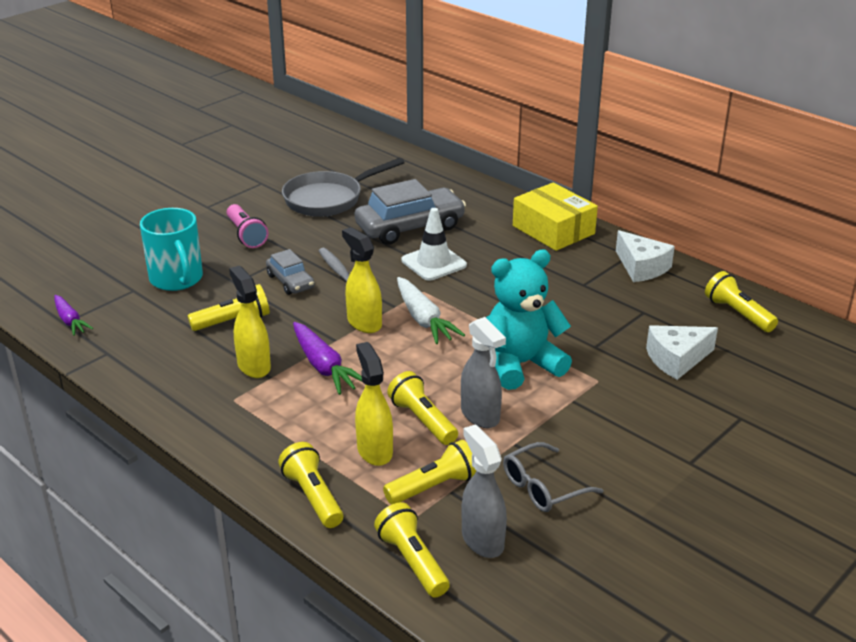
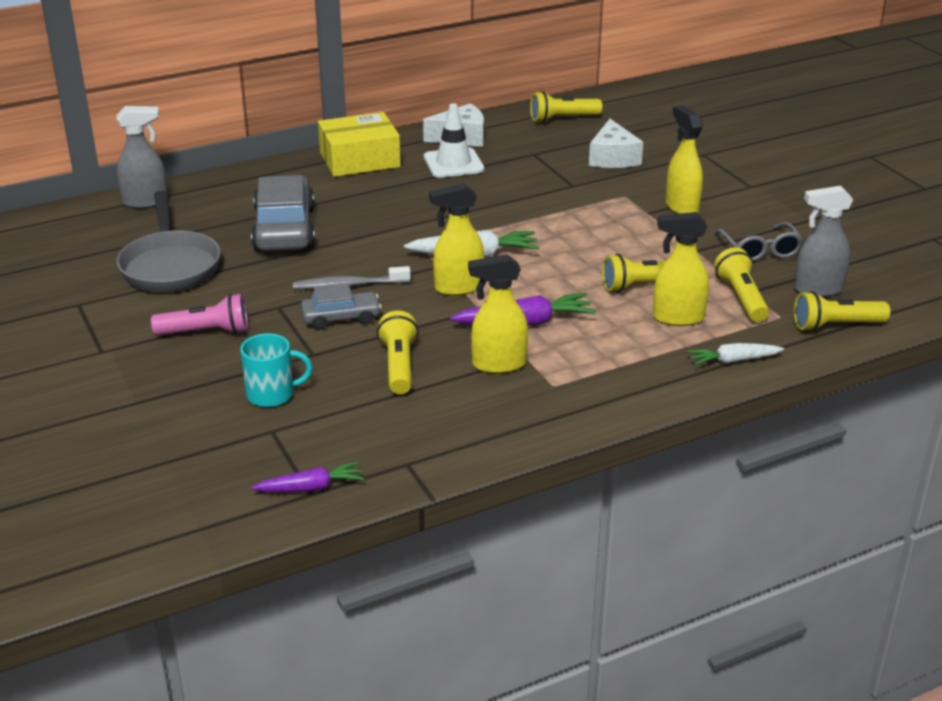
camera: 70 degrees left, 0 degrees up
turquoise mug [140,208,203,291] -> turquoise mug [240,333,313,407], size x0.66
yellow flashlight [278,442,343,528] -> white carrot [687,343,784,366]
white traffic cone [402,208,467,281] -> white traffic cone moved to [424,103,484,178]
grey spray bottle [461,317,506,428] -> grey spray bottle moved to [117,106,168,209]
turquoise teddy bear [486,250,572,390] -> none
none -> yellow spray bottle [665,105,703,214]

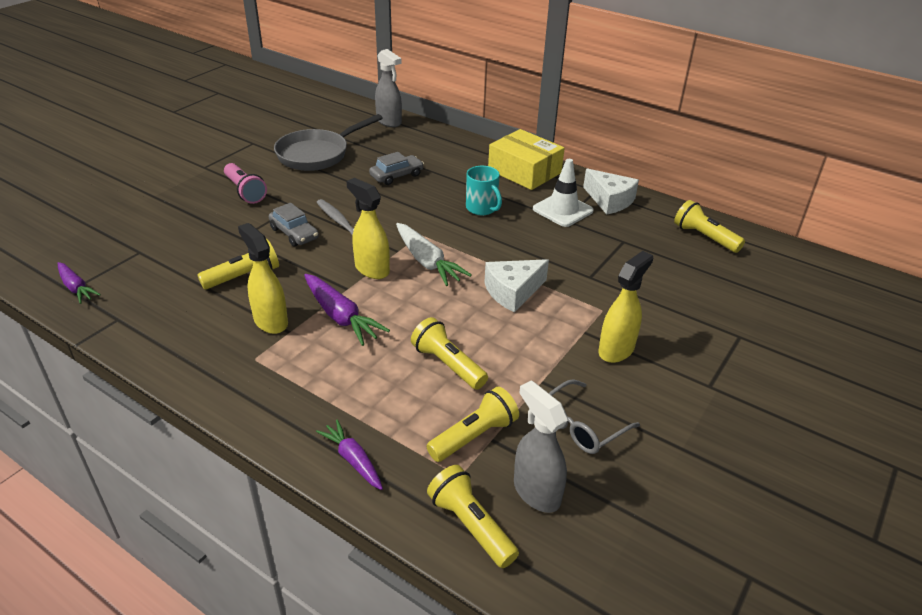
camera: 60 degrees right, 5 degrees up
turquoise mug [240,333,313,407] -> turquoise mug moved to [466,166,502,215]
grey car [251,175,315,251] -> grey car [369,152,424,185], size x0.55
white cheese [589,119,643,168] -> white cheese moved to [484,259,549,313]
yellow spray bottle [653,212,709,326] -> none
white carrot [687,343,784,366] -> purple carrot [316,419,383,490]

